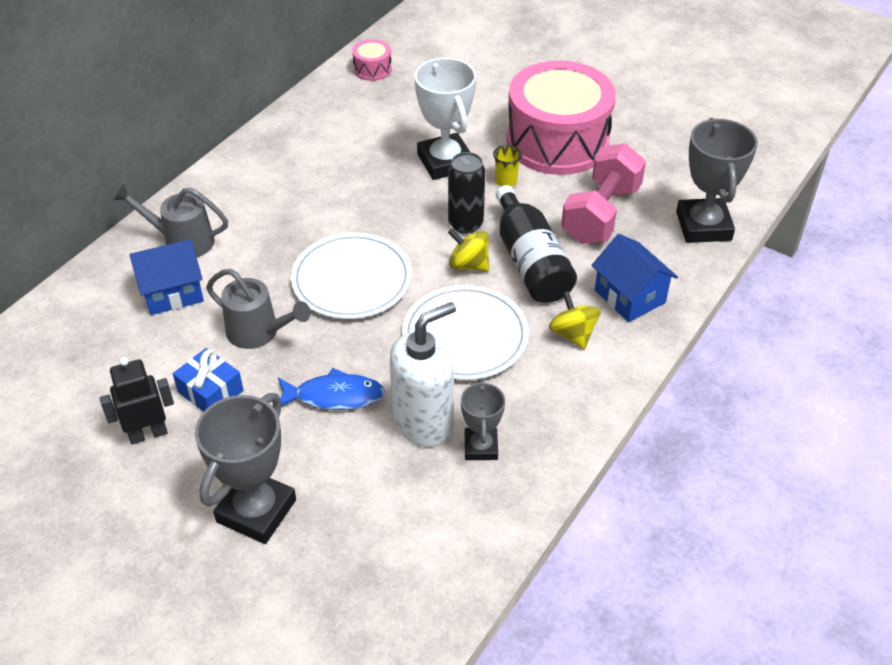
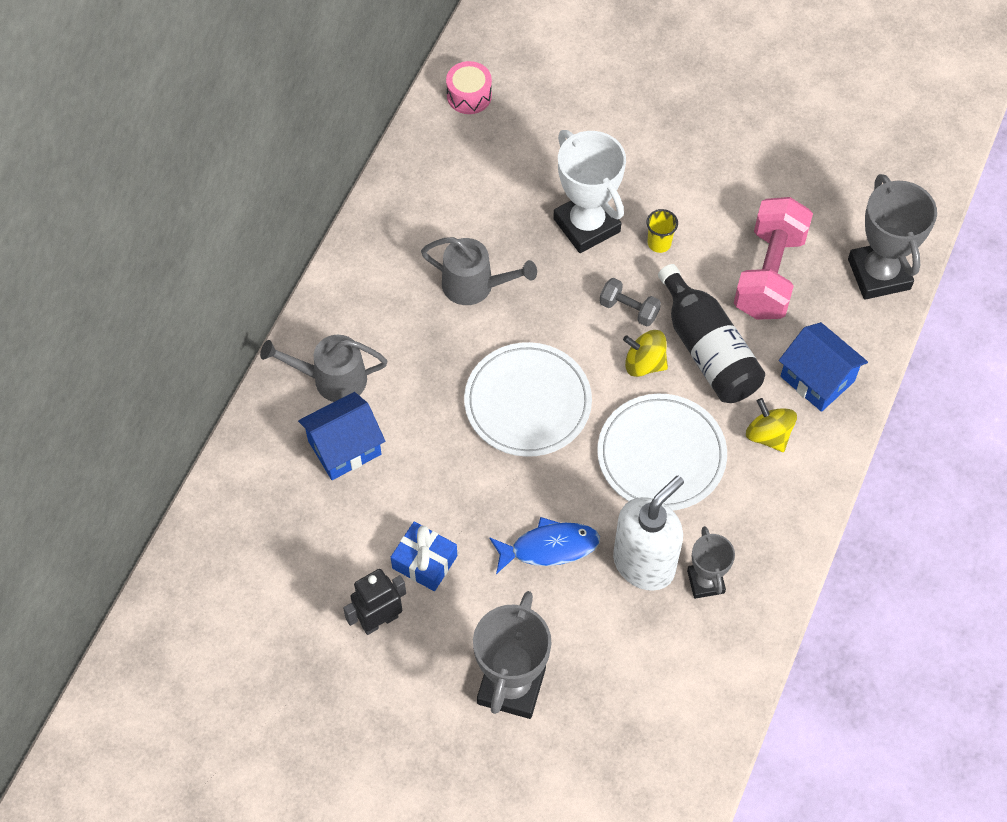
camera: 10 degrees left, 15 degrees up
grey watering can [206,269,311,349] -> grey watering can moved to [421,237,537,305]
black can [448,152,485,234] -> grey dumbbell [599,278,661,327]
pink drum [506,61,616,175] -> none

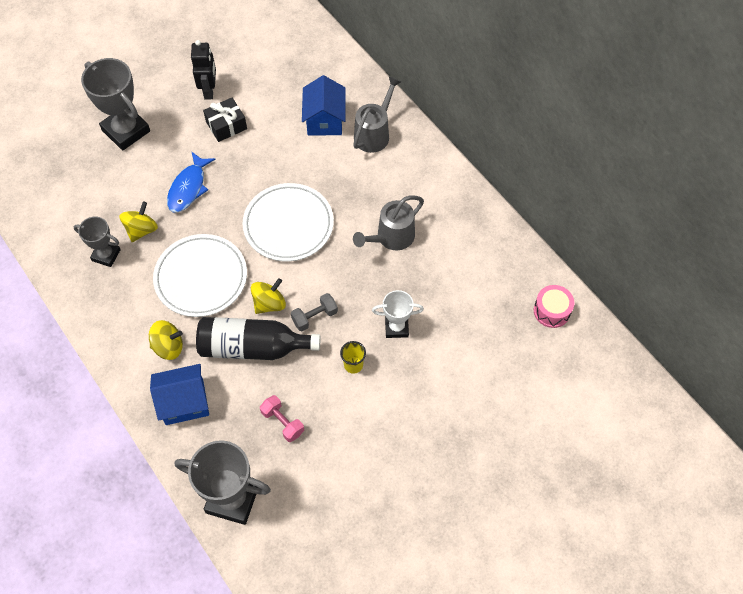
camera: 120 degrees right, 0 degrees up
blue gift [391,522,457,591] -> black gift [203,98,247,142]
white trophy [553,130,626,253] -> white trophy [372,290,424,338], size x0.58
white soap dispenser [613,476,684,591] -> yellow spinning top [119,202,158,242]
pink dumbbell [734,197,813,320] -> pink dumbbell [260,395,304,442], size x0.49

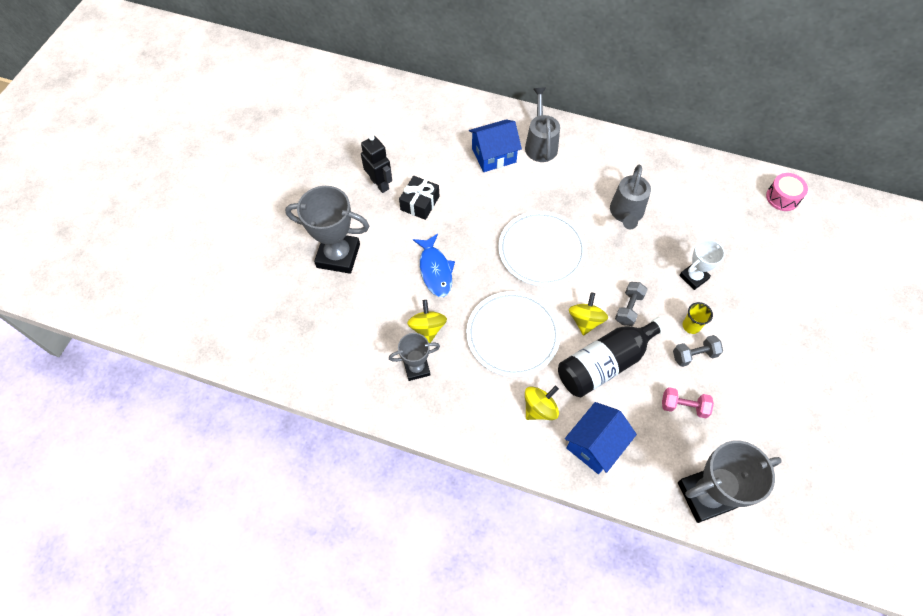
camera: 35 degrees left, 0 degrees up
blue house [302,75,346,135] -> blue house turned 75 degrees counterclockwise [469,119,522,172]
none -> grey dumbbell [673,335,723,367]

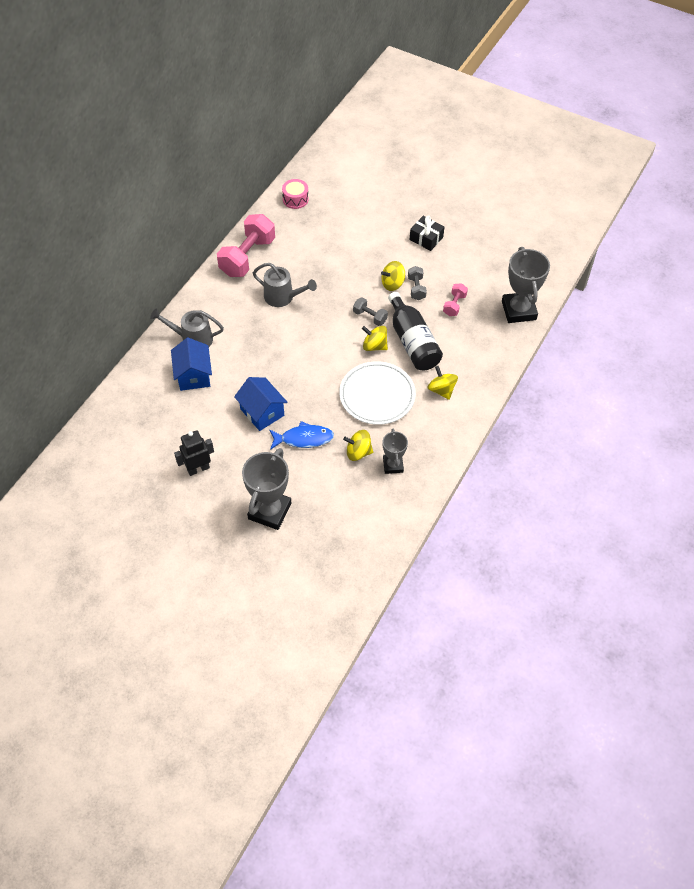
camera: 80 degrees left, 5 degrees down
black gift [399,176,439,220] -> black gift moved to [409,216,445,251]
white plate [499,211,587,286] -> none
blue house [565,402,637,474] -> blue house moved to [234,377,288,431]
white trophy [679,239,725,290] -> none
yellow cup [683,302,713,334] -> yellow spinning top [381,261,405,291]
none -> pink dumbbell [217,214,275,277]

